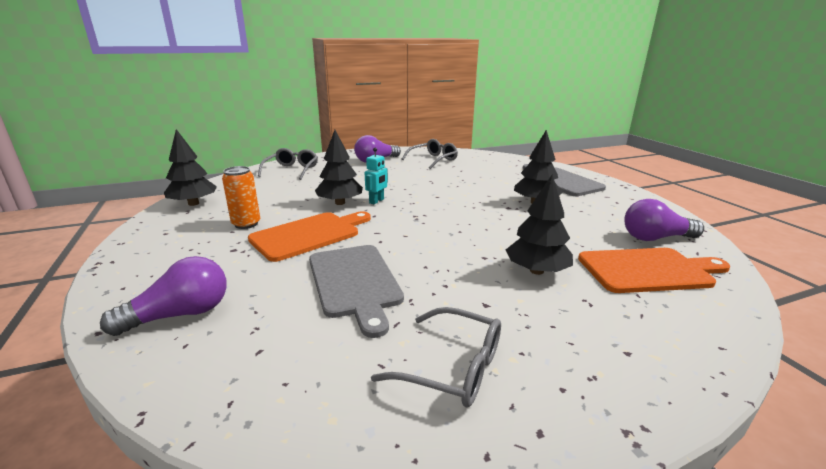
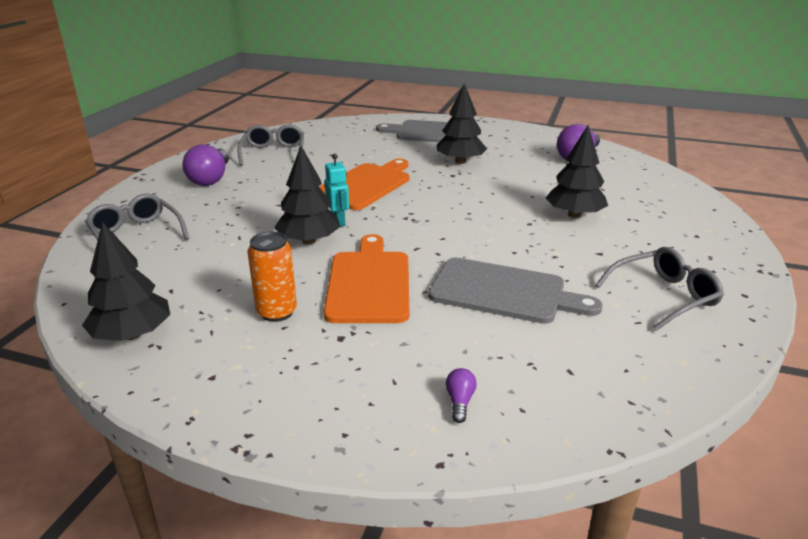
camera: 50 degrees left, 5 degrees up
purple light bulb [100,256,227,336] -> purple light bulb [446,368,477,423], size x0.45
orange cutting board [578,248,730,293] -> orange cutting board moved to [319,159,409,210]

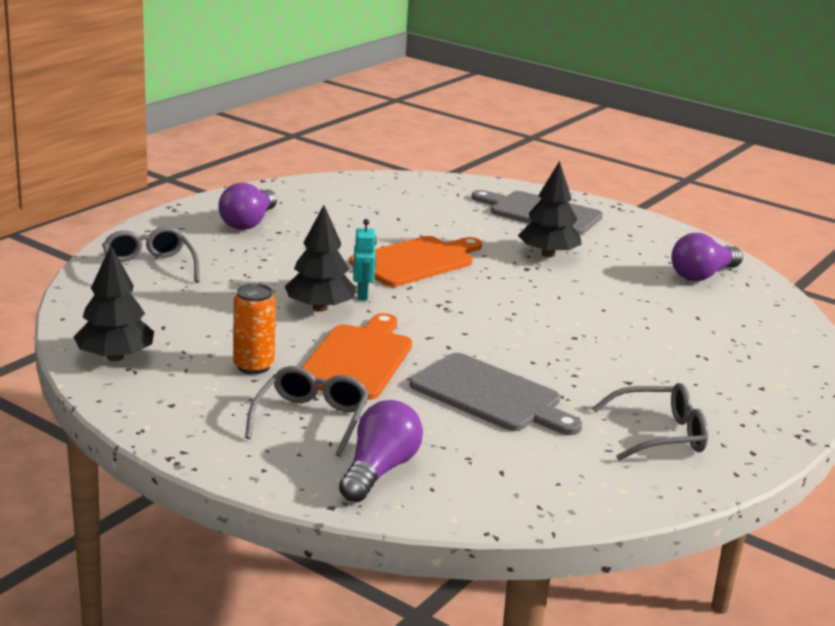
camera: 15 degrees right, 5 degrees down
grey glasses [238,124,304,166] -> grey glasses moved to [245,366,369,457]
purple light bulb [446,368,477,423] -> purple light bulb [339,400,423,502], size x2.24
black tree [546,125,608,218] -> none

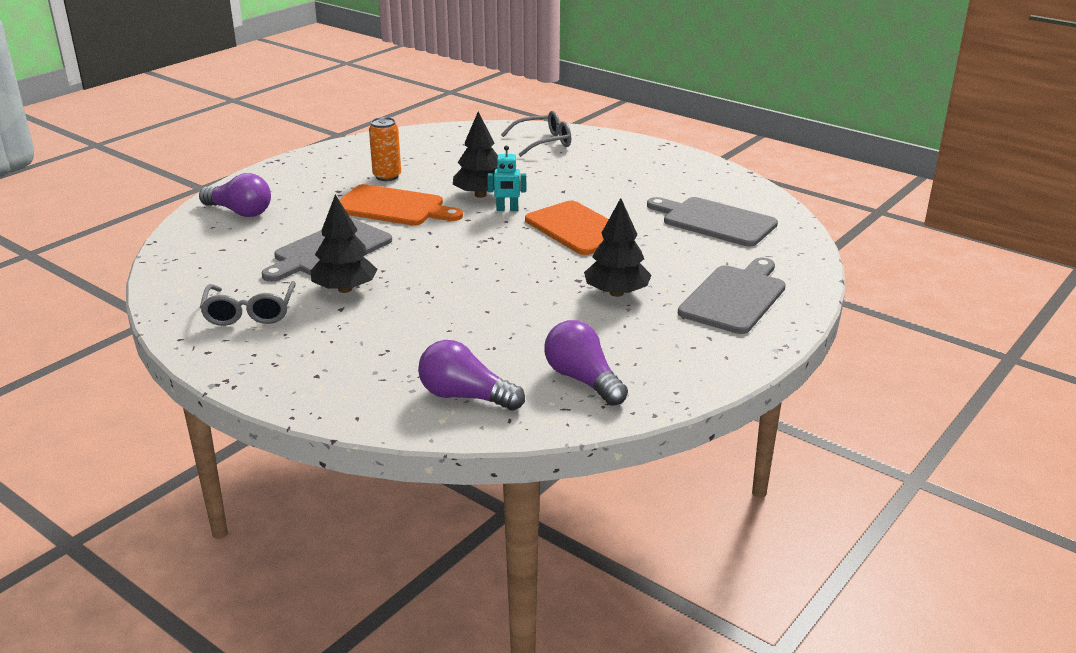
camera: 95 degrees right, 5 degrees up
black tree [74,245,154,361] -> black tree moved to [310,194,378,293]
purple light bulb [218,183,277,230] -> purple light bulb moved to [418,340,525,410]
grey glasses [245,366,369,457] -> none
none -> grey cutting board [647,197,778,246]

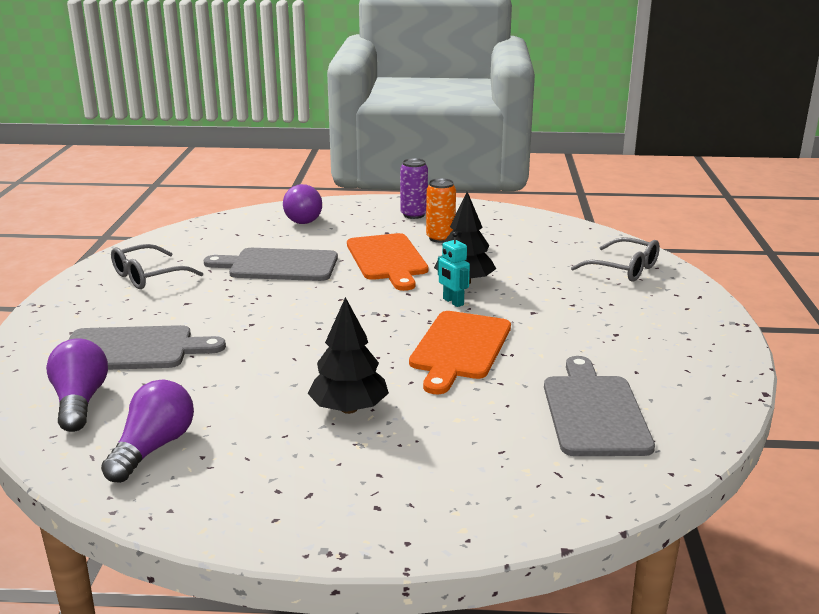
camera: 55 degrees right, 5 degrees down
black tree [310,194,378,293] -> none
grey cutting board [678,257,786,334] -> grey cutting board moved to [68,325,226,370]
none -> purple can [400,158,428,219]

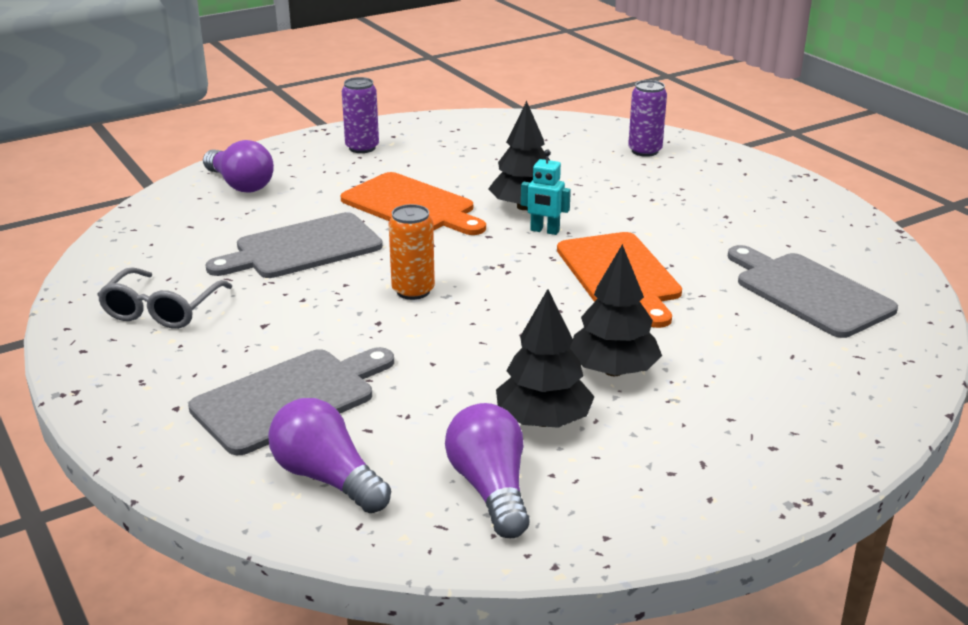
camera: 35 degrees left, 5 degrees up
orange can [426,178,456,243] -> orange can moved to [389,204,435,300]
grey glasses [571,237,660,282] -> purple can [628,80,667,157]
none -> black tree [496,289,595,428]

